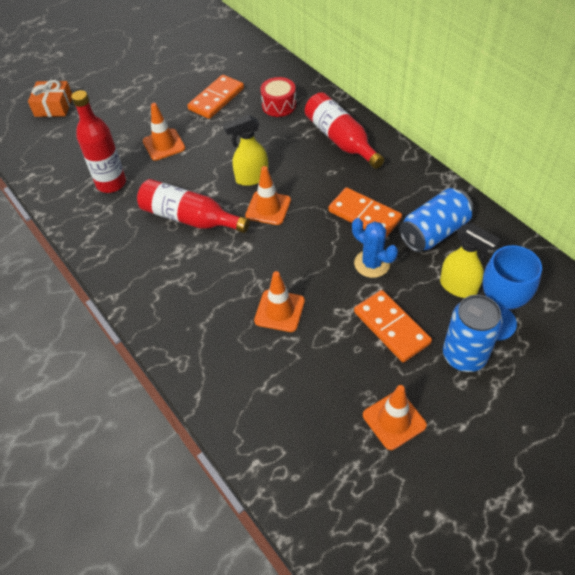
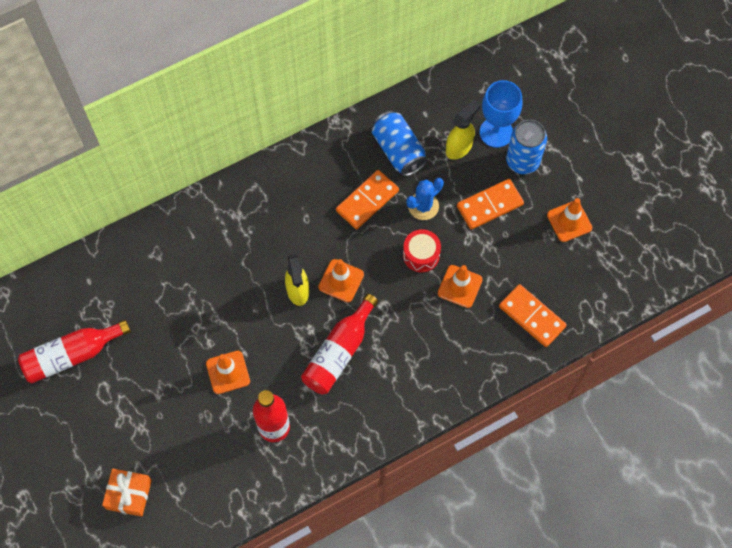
camera: 85 degrees left, 15 degrees up
orange domino [187,75,244,119] -> orange domino moved to [499,284,567,347]
red drum [260,77,296,117] -> red drum moved to [403,229,441,272]
red bottle [305,92,384,169] -> red bottle moved to [18,320,131,383]

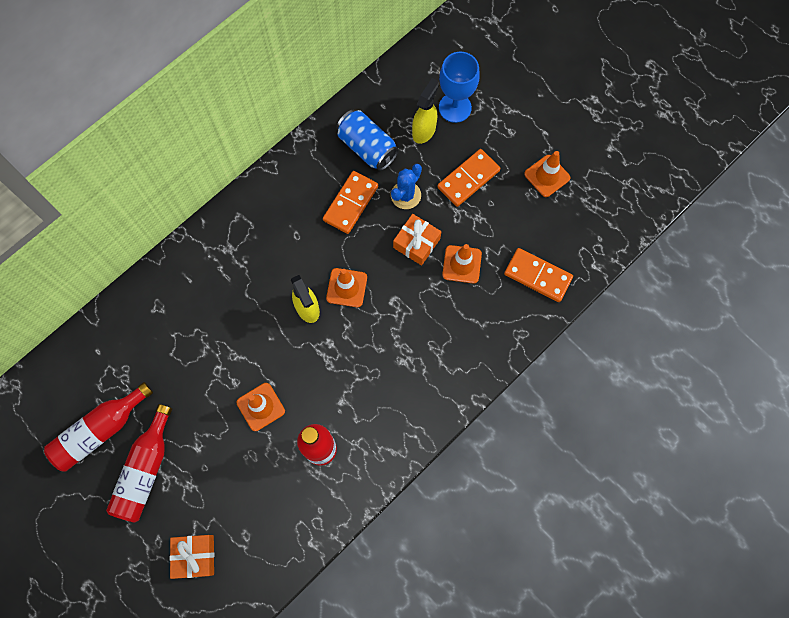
camera: 15 degrees left, 5 degrees up
red bottle [301,294,378,394] -> red bottle moved to [106,404,172,523]
red drum [403,229,441,272] -> orange gift [393,214,441,266]
blue can [506,120,547,174] -> none

